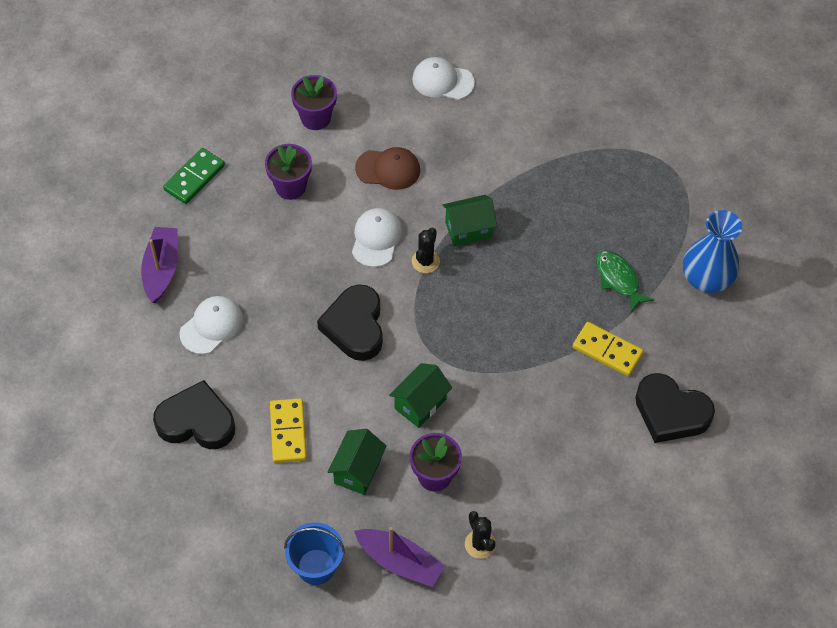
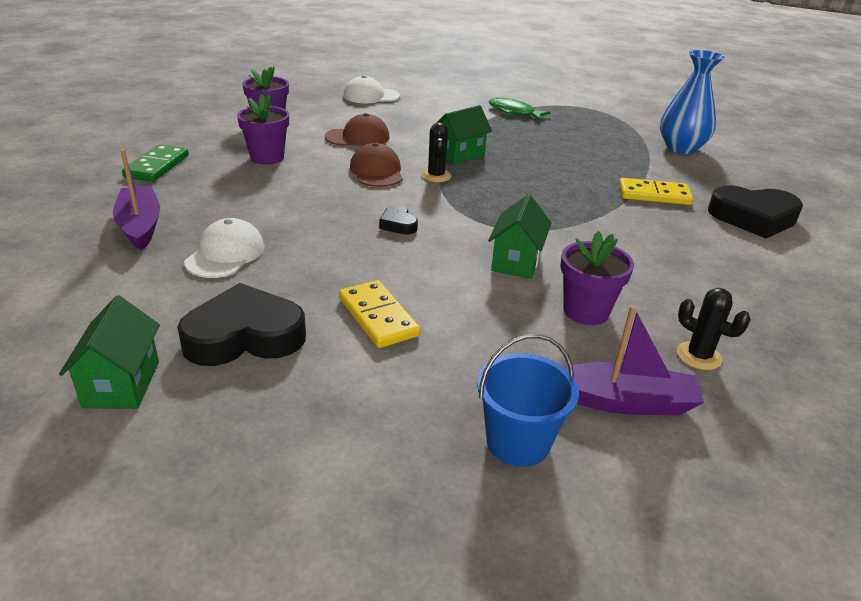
camera: 25 degrees left, 25 degrees down
black heart [317,284,383,361] -> black heart [379,205,418,235], size x0.48
green house [328,428,387,495] -> green house moved to [59,295,160,409]
white cap [352,208,403,267] -> brown cap [350,143,403,187]
green fish [596,250,654,312] -> green fish moved to [488,98,551,120]

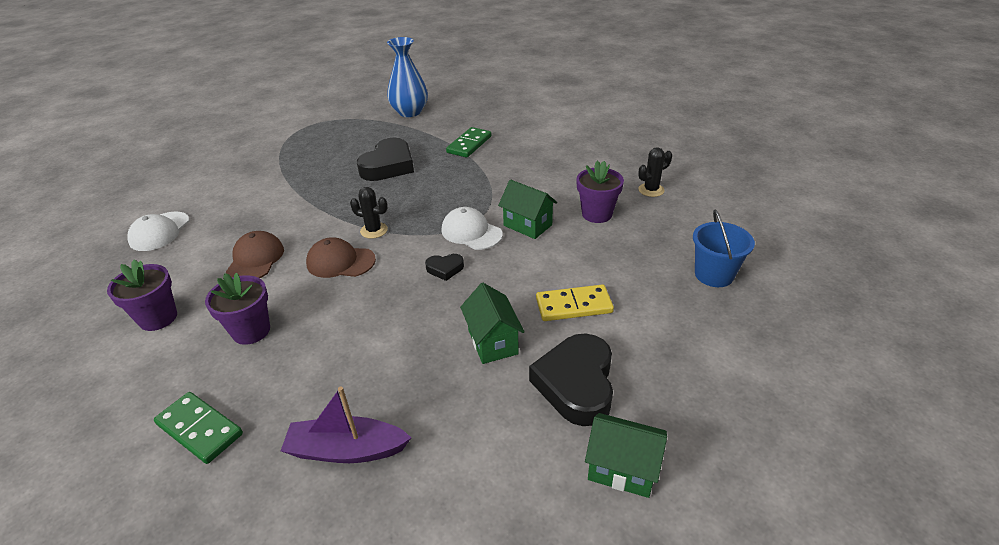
camera: 65 degrees left, 5 degrees up
white cap [184,218,265,278] -> white cap moved to [441,207,503,250]
green house [437,105,492,165] -> green house moved to [460,283,525,364]
green fish [488,98,551,120] -> none
purple boat [564,305,704,415] -> none
yellow domino [619,178,693,205] -> green domino [446,127,491,158]
black heart [708,185,803,238] -> black heart moved to [357,138,414,181]

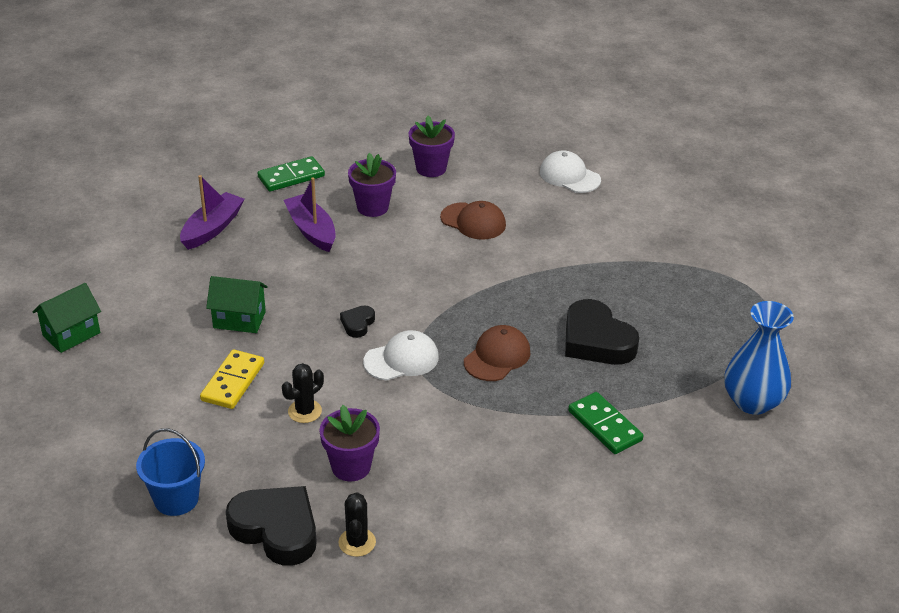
camera: 115 degrees right, 0 degrees up
brown cap [306,238,376,278] -> brown cap moved to [464,325,531,381]
black cactus [350,187,388,239] -> black cactus moved to [282,363,324,423]
green house [498,179,557,239] -> none
black heart [529,333,613,426] -> black heart moved to [226,486,317,566]
none -> purple boat [284,177,336,252]

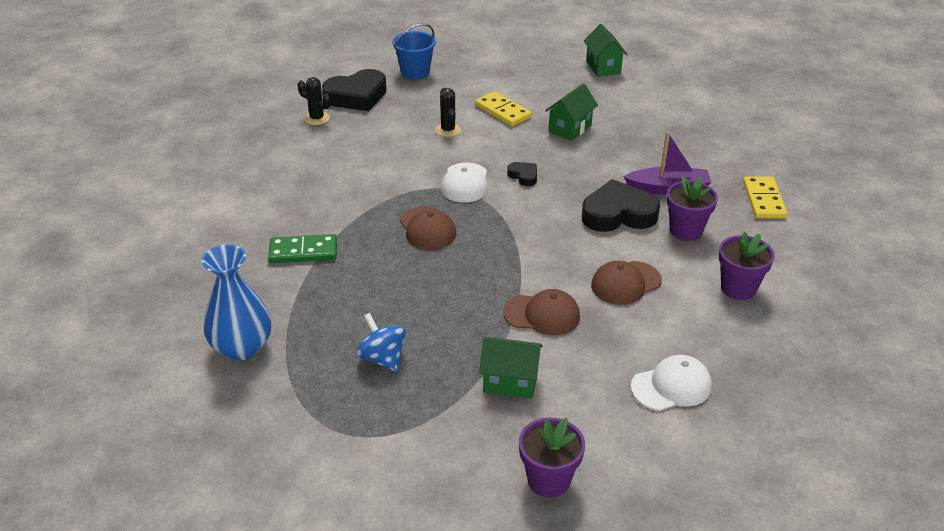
camera: 120 degrees right, 0 degrees up
purple boat [180,175,244,250] -> none
green domino [258,156,325,192] -> yellow domino [743,176,787,218]
purple flower pot [320,405,380,481] -> purple flower pot moved to [519,418,585,498]
black heart [565,299,639,365] -> black heart moved to [582,179,660,232]
none -> blue spinning top [356,313,406,372]
none -> green house [479,337,543,399]
none -> brown cap [503,289,580,335]

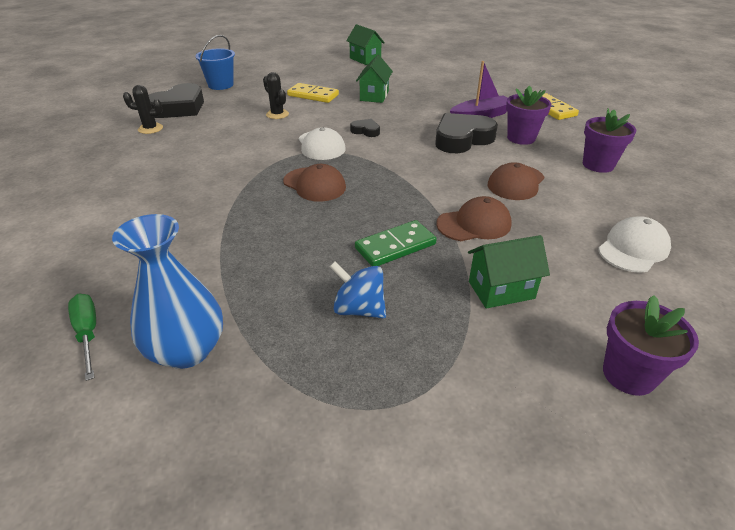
camera: 25 degrees left, 0 degrees up
green domino [268,234,337,263] -> green domino moved to [355,220,437,266]
none -> green screwdriver [68,294,96,381]

